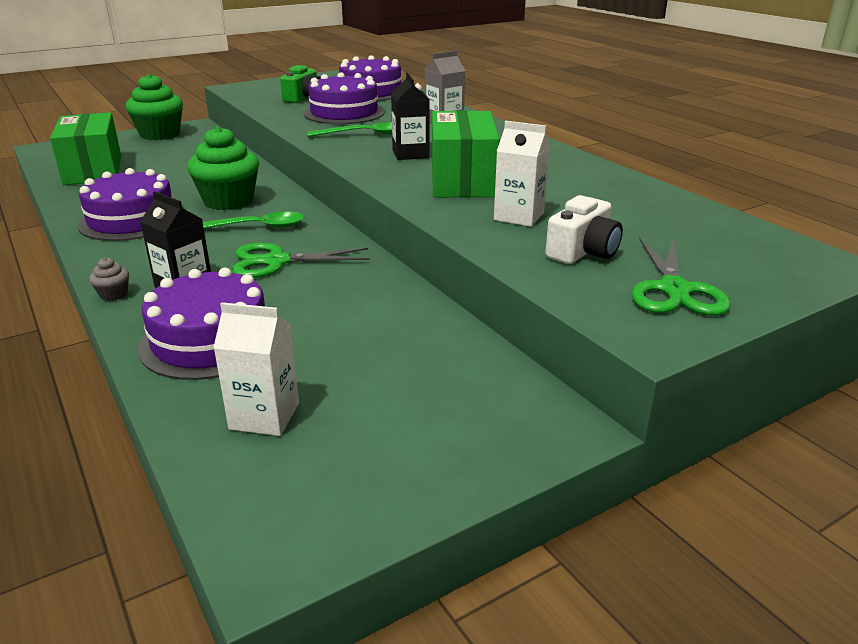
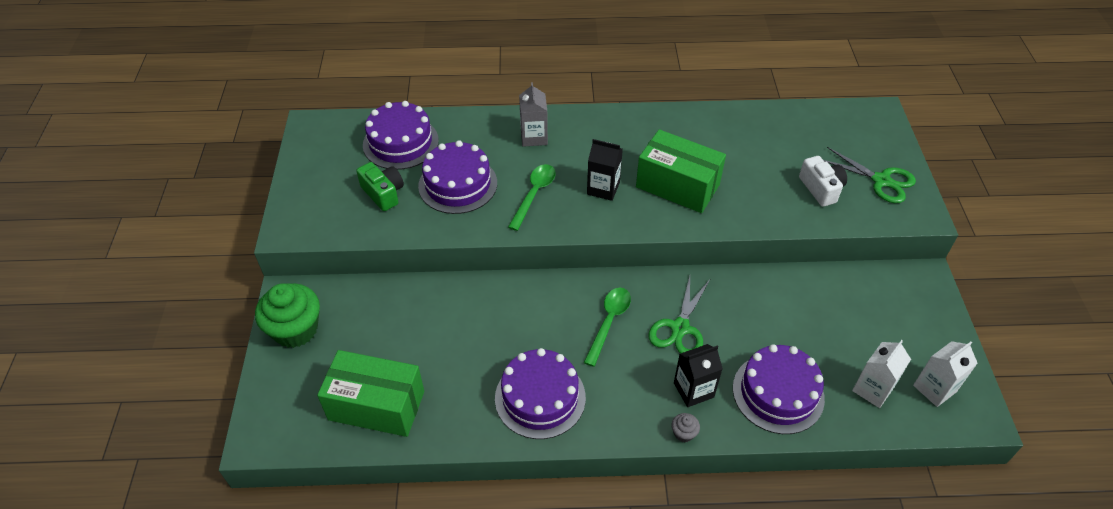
camera: 60 degrees left, 20 degrees up
green cupcake [187,126,259,210] -> none
white carton [494,121,550,227] -> white carton moved to [913,341,978,407]

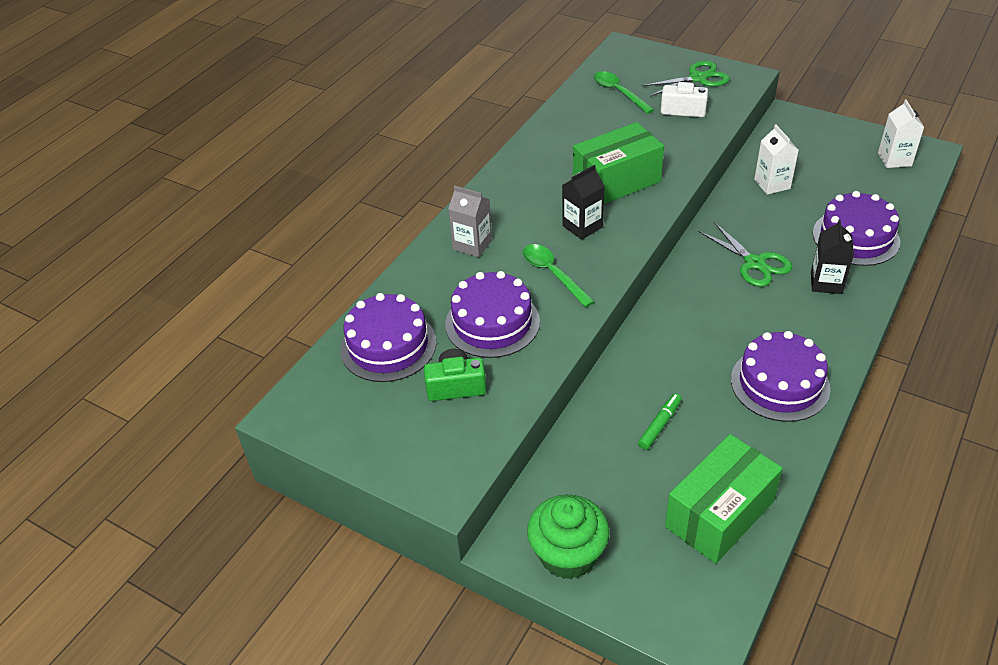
camera: 55 degrees left, 5 degrees down
green spoon [583,288,631,367] -> green spoon moved to [594,71,654,114]
grey cupcake [672,413,700,442] -> none
white carton [852,340,911,408] -> white carton moved to [754,125,799,195]
none -> green marker [638,393,682,450]

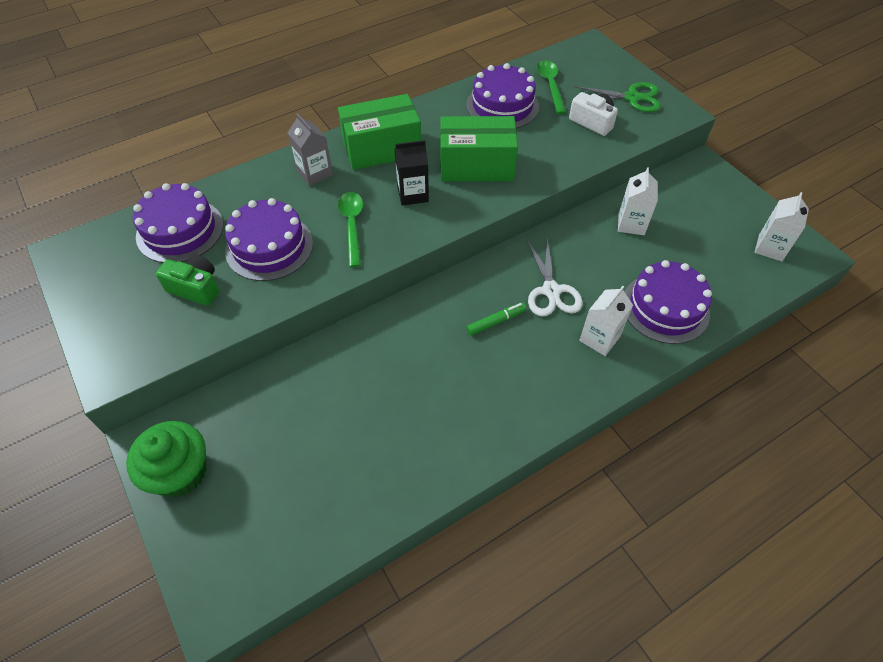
camera: 25 degrees right, 10 degrees up
green marker [638,393,682,450] -> green marker moved to [466,302,526,336]
green box [665,434,783,564] -> green box moved to [338,94,421,170]
green scissors [698,222,792,287] -> white scissors [527,238,583,317]
purple cake [731,331,830,422] -> purple cake moved to [466,63,539,128]
black carton [811,219,854,294] -> white carton [579,286,633,356]

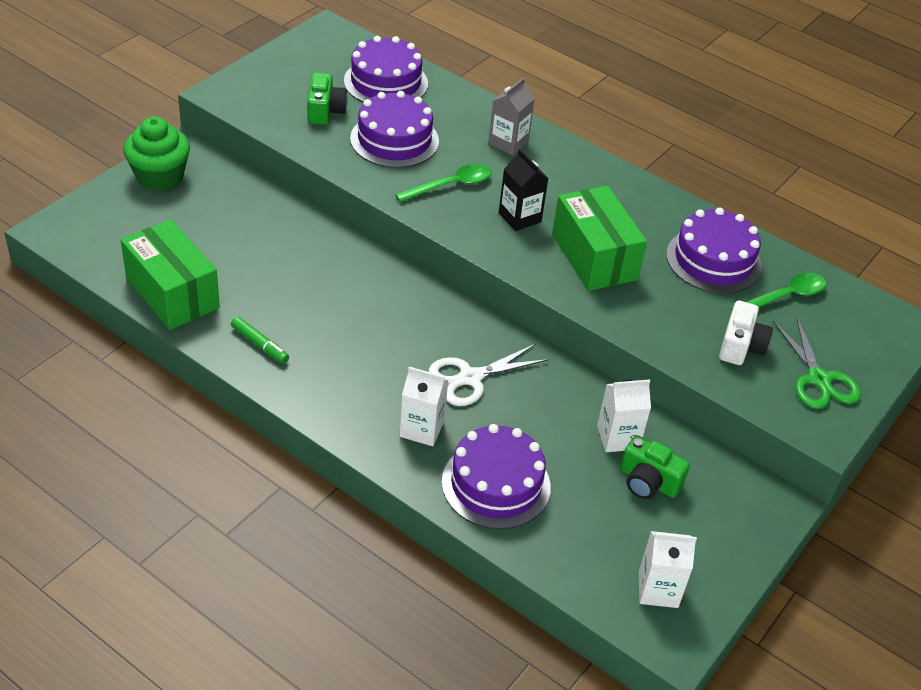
camera: 65 degrees right, 10 degrees down
green box [338,94,421,170] -> green box moved to [121,219,220,330]
green marker [466,302,526,336] -> green marker moved to [231,316,289,363]
none -> green camera [620,435,690,499]

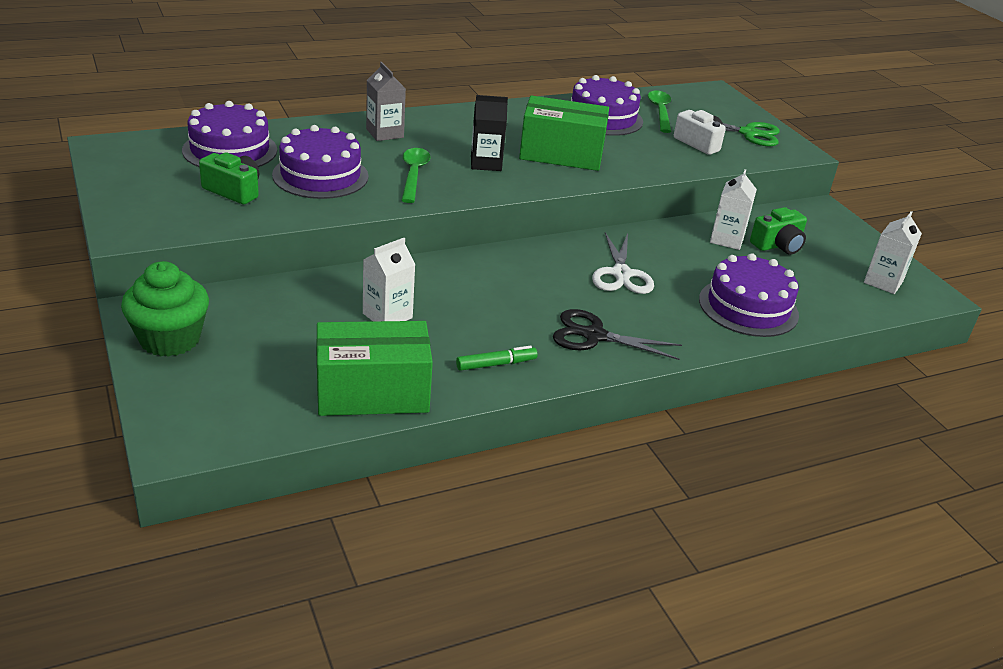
camera: 60 degrees left, 10 degrees down
white carton [400,367,449,446] -> white carton moved to [363,238,416,321]
none -> black scissors [553,309,682,360]

